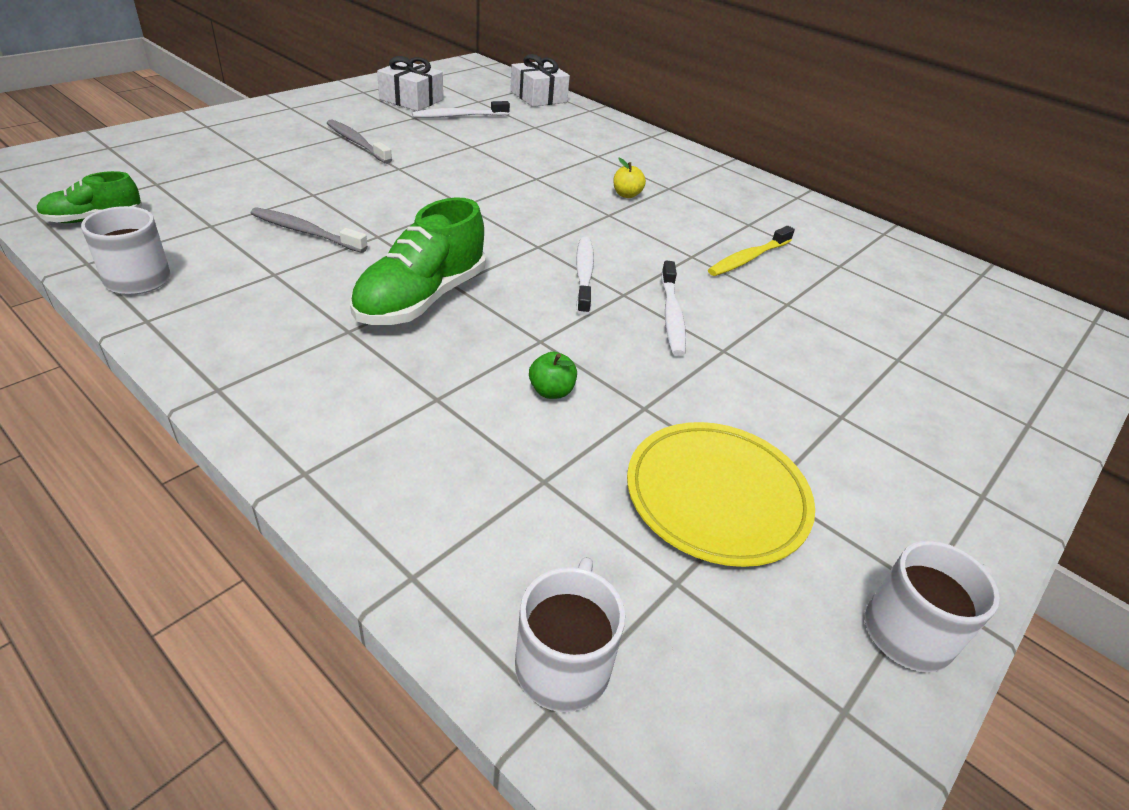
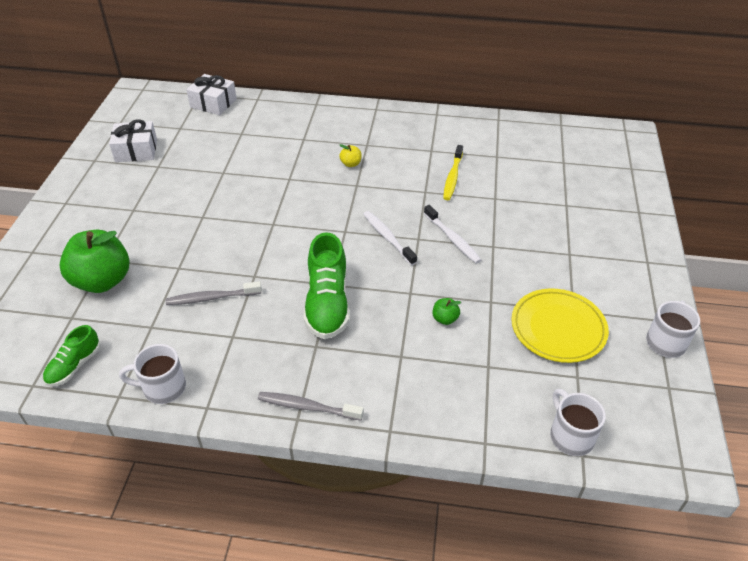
camera: 30 degrees left, 5 degrees up
grey toothbrush [327,119,392,164] -> grey toothbrush moved to [258,392,364,420]
white toothbrush [412,101,510,118] -> none
none -> green apple [59,230,129,293]

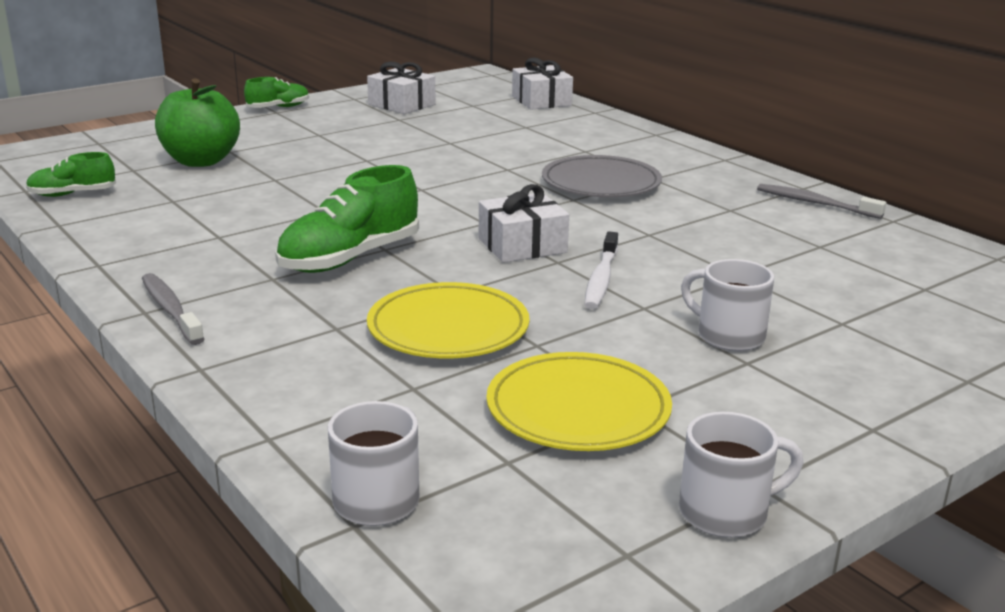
camera: 45 degrees right, 20 degrees down
white mug [119,344,186,404] -> white mug moved to [681,259,774,351]
grey toothbrush [166,281,262,305] -> grey toothbrush moved to [757,184,886,219]
yellow apple [339,144,362,167] -> grey plate [542,155,662,197]
white toothbrush [363,211,417,265] -> white gift [479,184,569,263]
green apple [433,298,461,325] -> yellow plate [367,282,530,358]
yellow toothbrush [443,145,463,200] -> none
none -> green shoe [244,77,309,108]

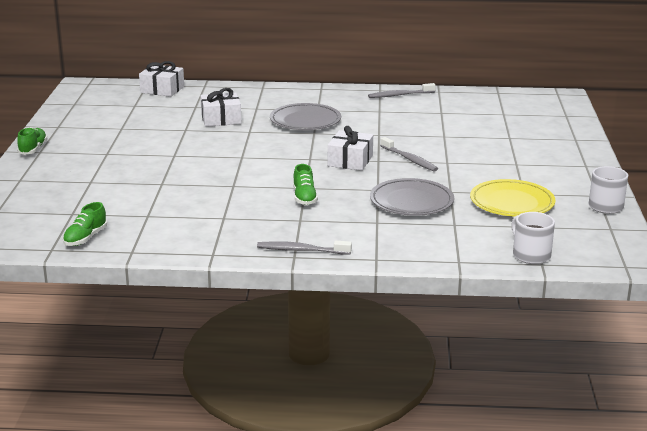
camera: 50 degrees left, 0 degrees up
green apple [155,79,240,167] -> none
green shoe [275,165,419,273] -> green shoe [293,164,318,205], size x0.57
white gift [367,62,436,114] -> white gift moved to [200,88,241,127]
yellow plate [367,282,530,358] -> grey plate [370,178,454,216]
white toothbrush [584,232,618,309] -> grey toothbrush [380,137,438,172]
white mug [681,259,774,351] -> none

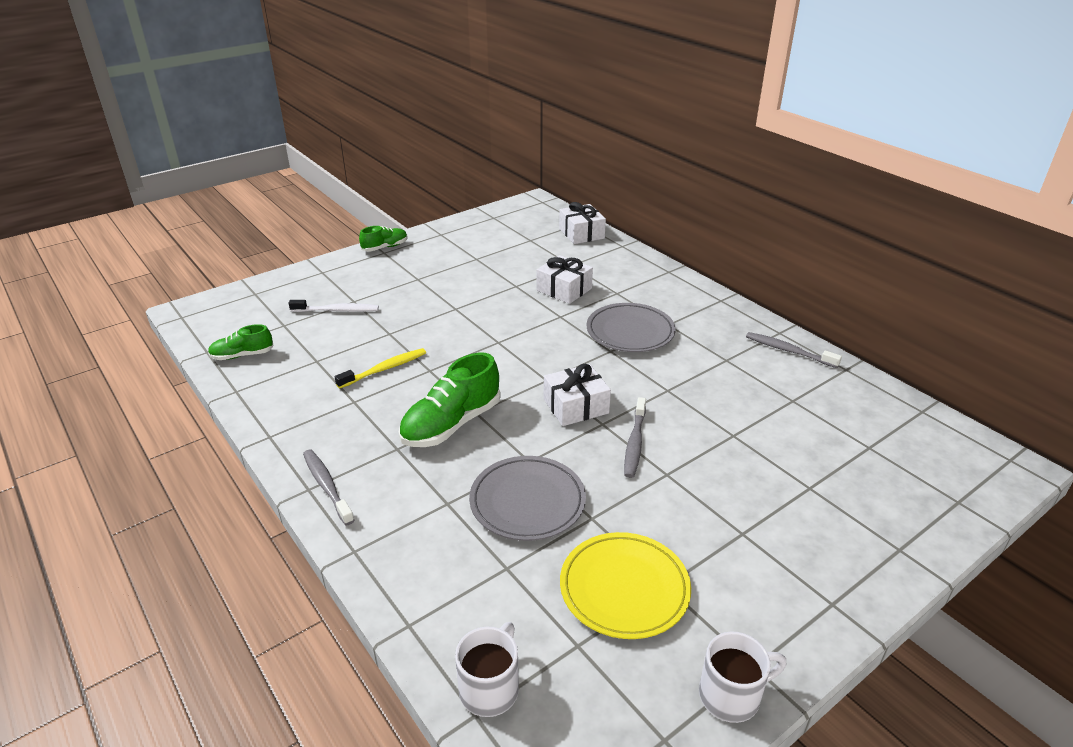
camera: 50 degrees right, 10 degrees up
green shoe [293,164,318,205] -> green shoe [399,352,501,447], size x1.76
none -> white toothbrush [289,300,379,312]
none -> yellow toothbrush [335,348,426,389]

